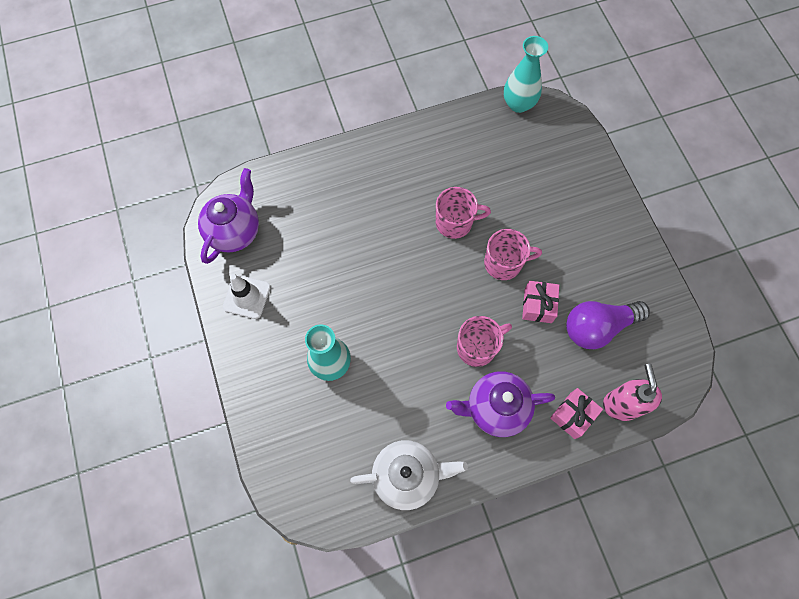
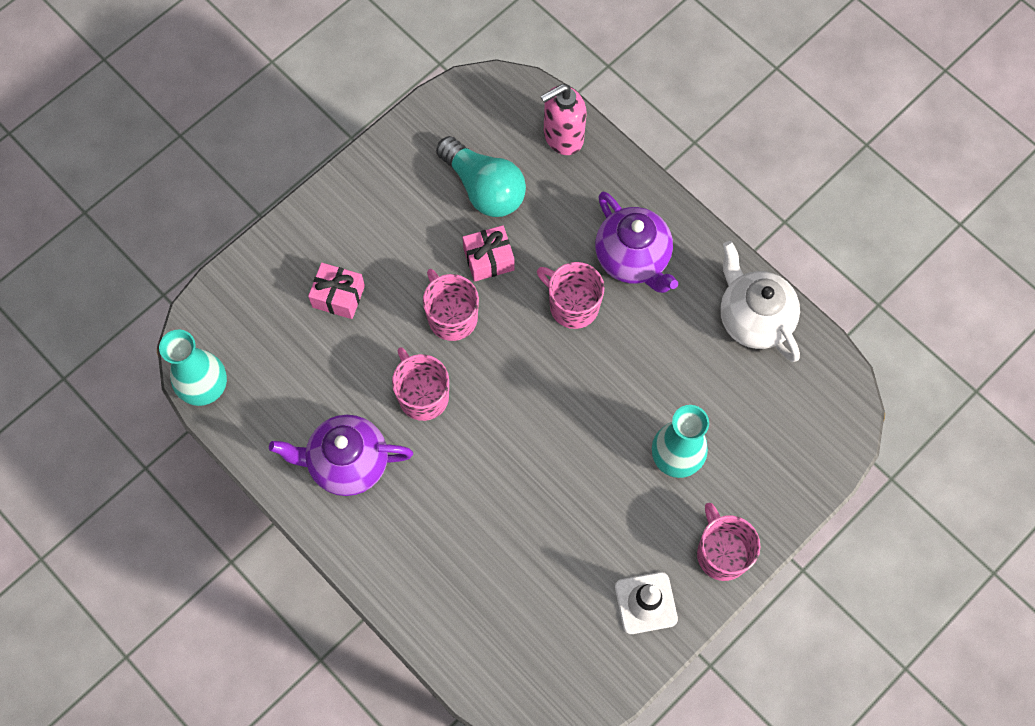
camera: 115 degrees left, 0 degrees up
purple teapot [198,168,259,264] -> purple teapot moved to [269,415,413,496]
pink gift [550,388,603,439] -> pink gift moved to [308,263,365,319]
purple light bulb [566,301,650,349] -> turquoise light bulb [436,136,526,217]
none -> pink mug [697,503,760,581]

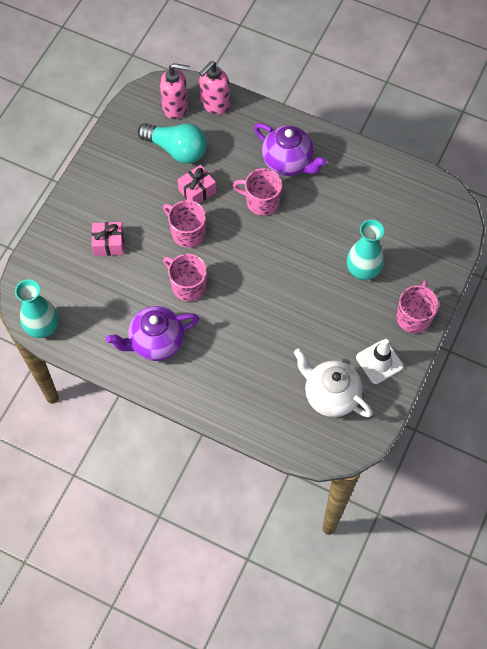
camera: 20 degrees left, 5 degrees down
pink mug [697,503,760,581] -> pink mug turned 60 degrees clockwise [396,280,439,333]
white teapot [720,241,800,362] -> white teapot moved to [294,349,373,417]
none -> pink soap dispenser [160,63,190,120]

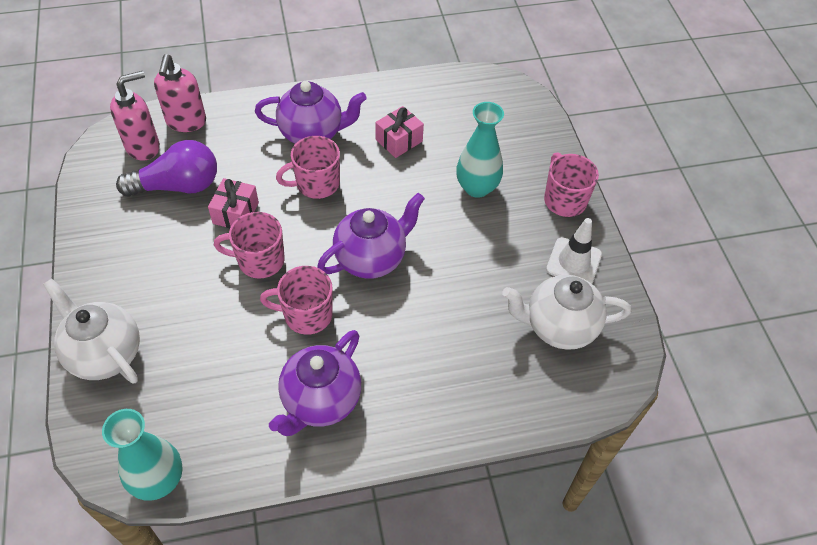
camera: 40 degrees left, 10 degrees down
pink gift [91,222,124,256] -> pink gift moved to [375,106,424,158]
turquoise light bulb [138,123,207,164] -> purple light bulb [116,140,217,197]
none -> white teapot [43,278,140,383]
none -> purple teapot [317,193,425,279]

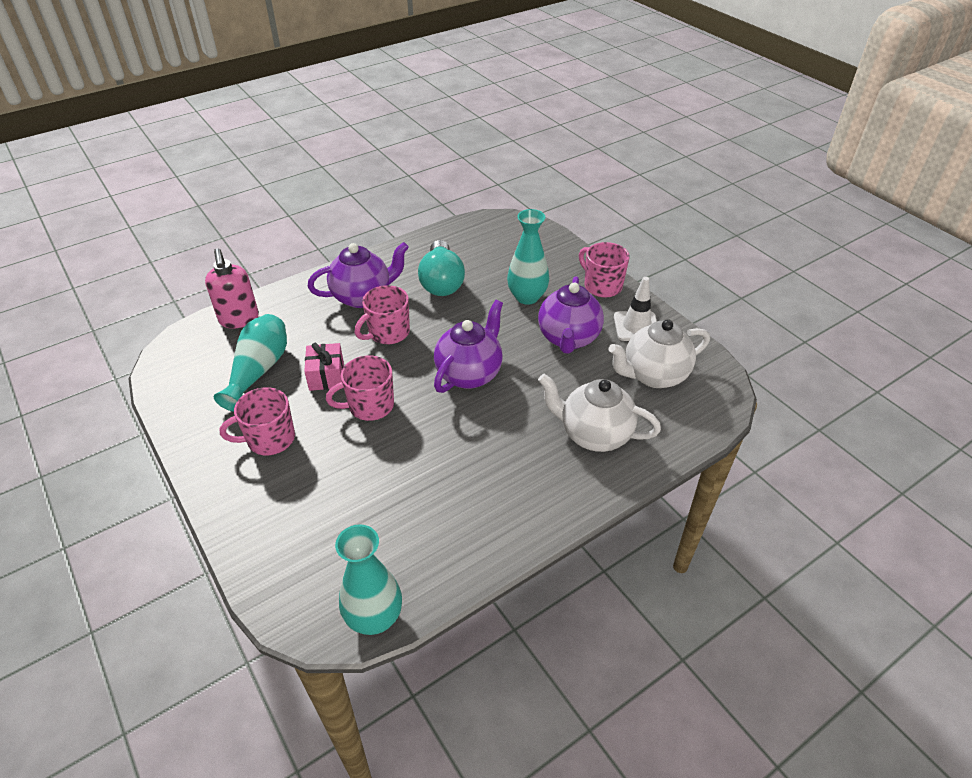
camera: 20 degrees left, 10 degrees down
white teapot [43,278,140,383] -> white teapot moved to [538,374,661,452]
pink soap dispenser [110,71,160,161] -> none
purple light bulb [116,140,217,197] -> turquoise vase [214,314,287,412]
pink mug [260,266,333,335] -> pink mug moved to [220,387,295,455]
purple teapot [269,330,361,436] -> purple teapot moved to [538,276,604,354]
pink gift [375,106,424,158] -> turquoise light bulb [418,240,465,296]

